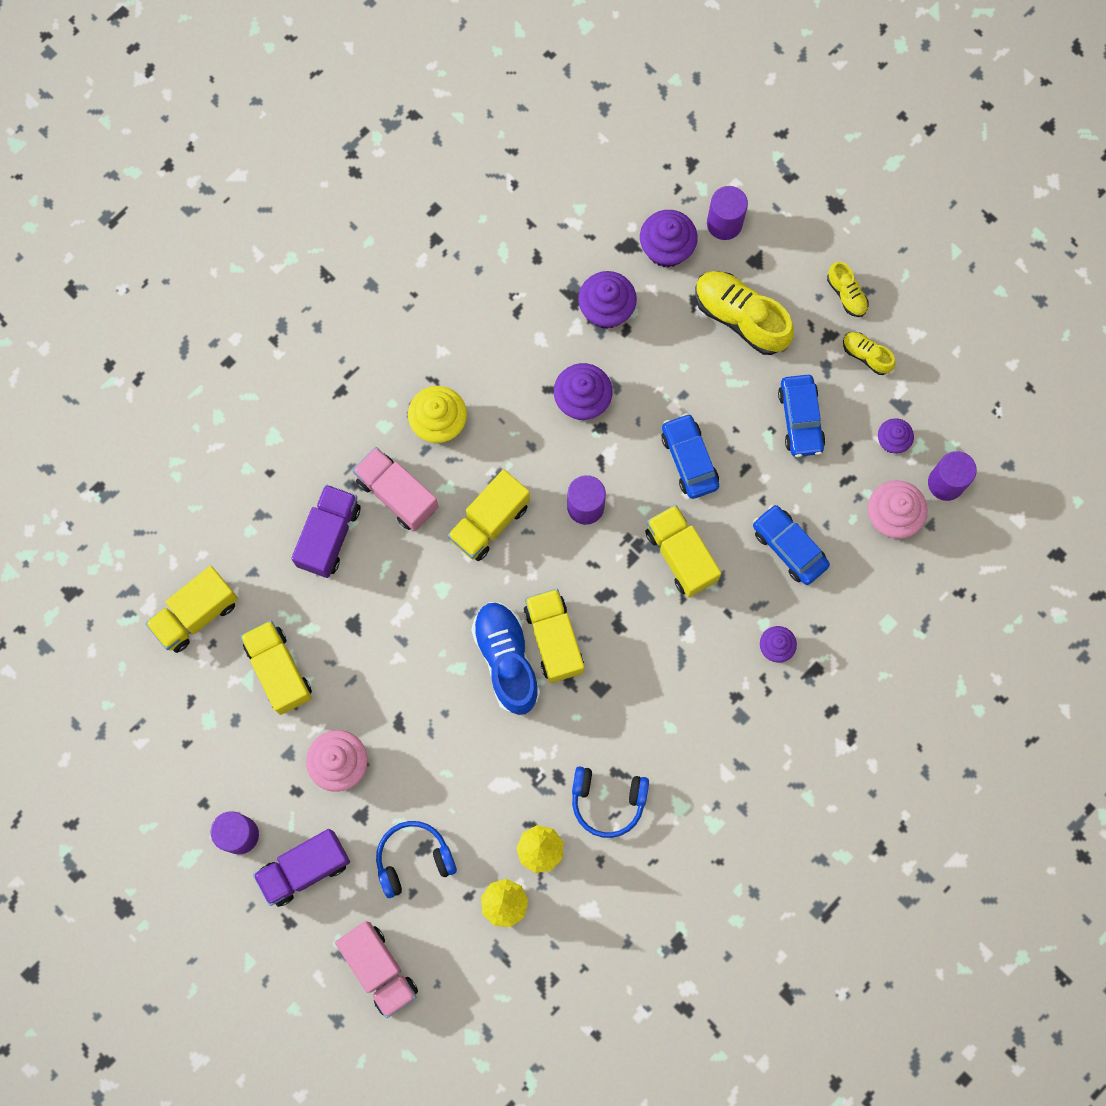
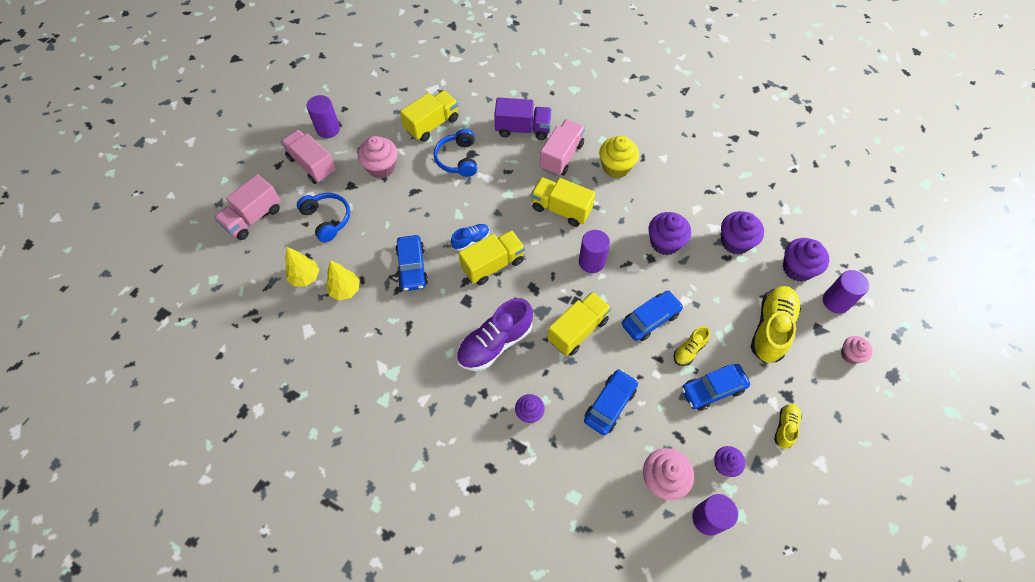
camera: 75 degrees right, 15 degrees down
yellow truck [145,566,238,653] -> none
purple truck [253,829,350,907] -> pink truck [281,130,336,184]
blue shoe [471,602,540,715] -> blue shoe [451,224,490,251], size x0.52
blue headphones [572,766,649,838] -> blue headphones moved to [434,129,477,177]
yellow shoe [827,262,869,317] -> yellow shoe moved to [674,326,710,366]
none -> blue car [395,235,428,291]
none -> purple shoe [457,298,533,371]
none -> pink cupcake [841,336,873,364]

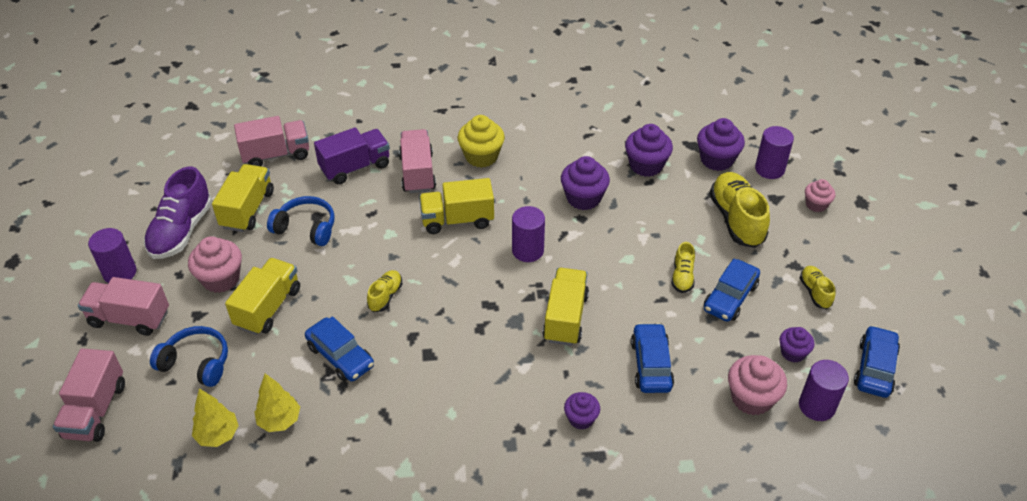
camera: 35 degrees left, 15 degrees down
blue headphones [434,129,477,177] -> blue headphones turned 150 degrees clockwise [267,196,335,246]
blue shoe [451,224,490,251] -> yellow shoe [367,270,402,312]
purple shoe [457,298,533,371] -> purple shoe moved to [144,166,212,259]
yellow truck [459,230,525,285] -> yellow truck moved to [225,258,300,335]
blue car [622,291,683,341] -> blue car moved to [854,325,900,398]
none -> pink truck [234,116,309,166]

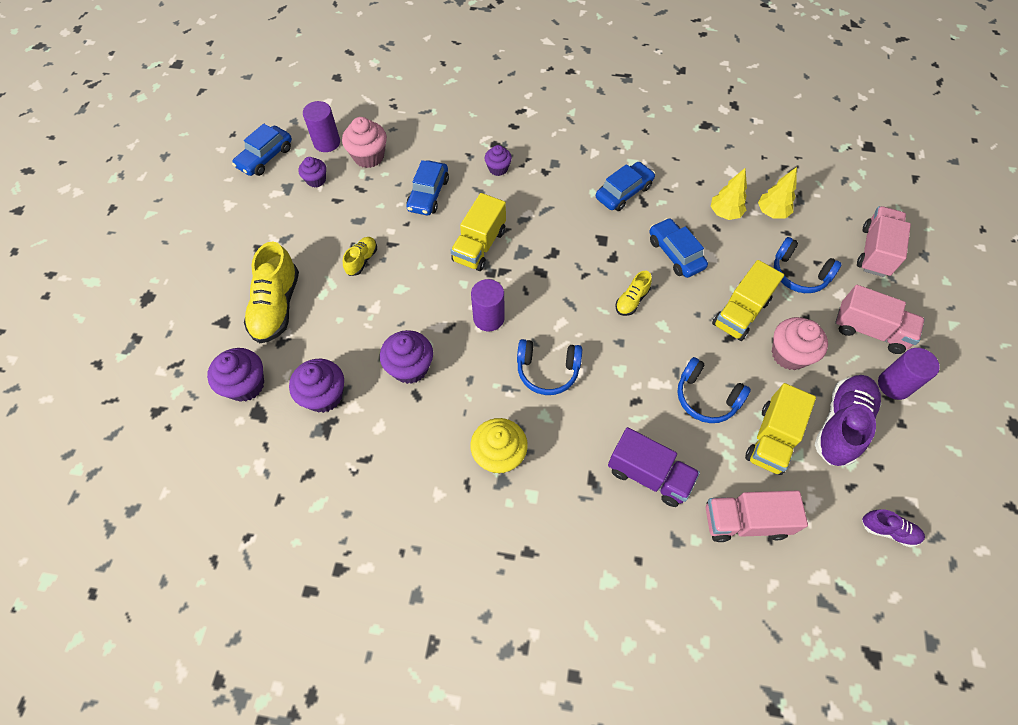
camera: 165 degrees left, 15 degrees up
purple truck [314,128,390,184] -> purple truck turned 135 degrees counterclockwise [608,427,700,507]
pink truck [399,129,436,193] -> none
yellow truck [419,178,494,234] -> blue headphones [517,339,582,395]
blue car [704,259,760,322] -> blue car moved to [596,162,655,211]
purple cylinder [755,126,794,179] -> none
yellow shoe [800,266,835,309] -> none
pink cupcake [805,179,835,212] -> none
none -> purple shoe [862,510,925,547]

